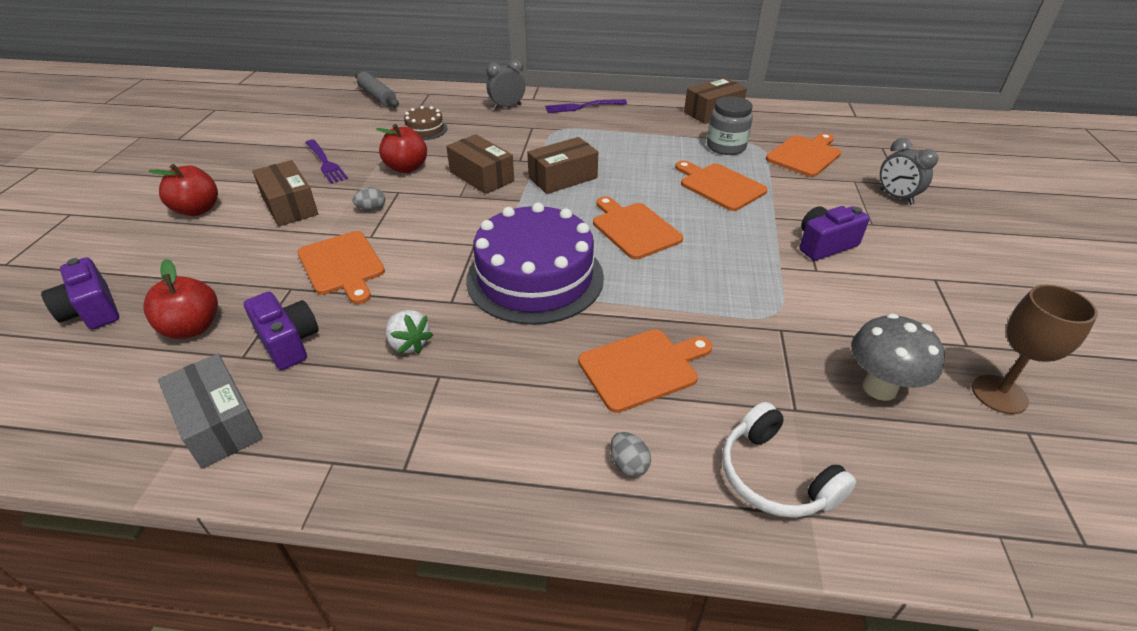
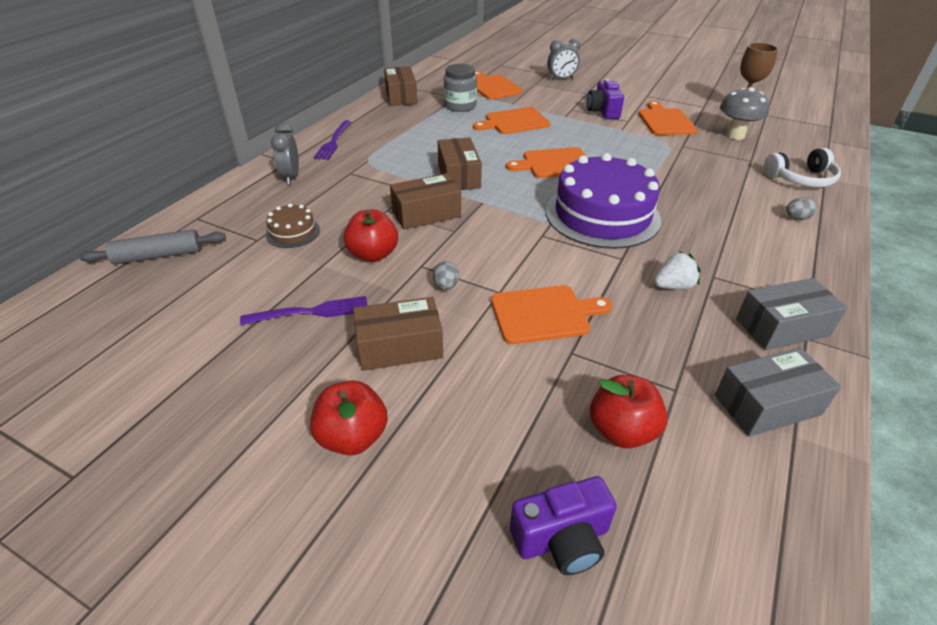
camera: 70 degrees left, 0 degrees up
purple camera [244,292,319,370] -> none
orange cutting board [578,329,712,413] -> orange cutting board moved to [638,101,697,135]
none -> grey box [736,278,848,350]

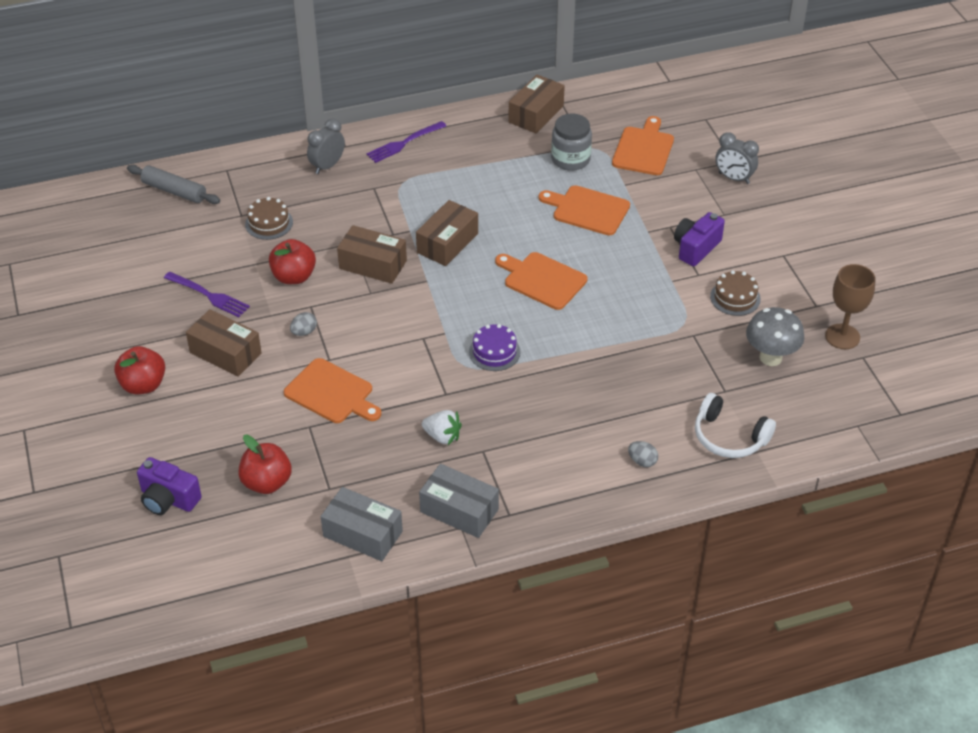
camera: 45 degrees right, 5 degrees up
purple cake [546,153,661,249] -> purple cake [469,324,521,371], size x0.45
orange cutting board [638,101,697,135] -> brown cake [710,270,761,316]

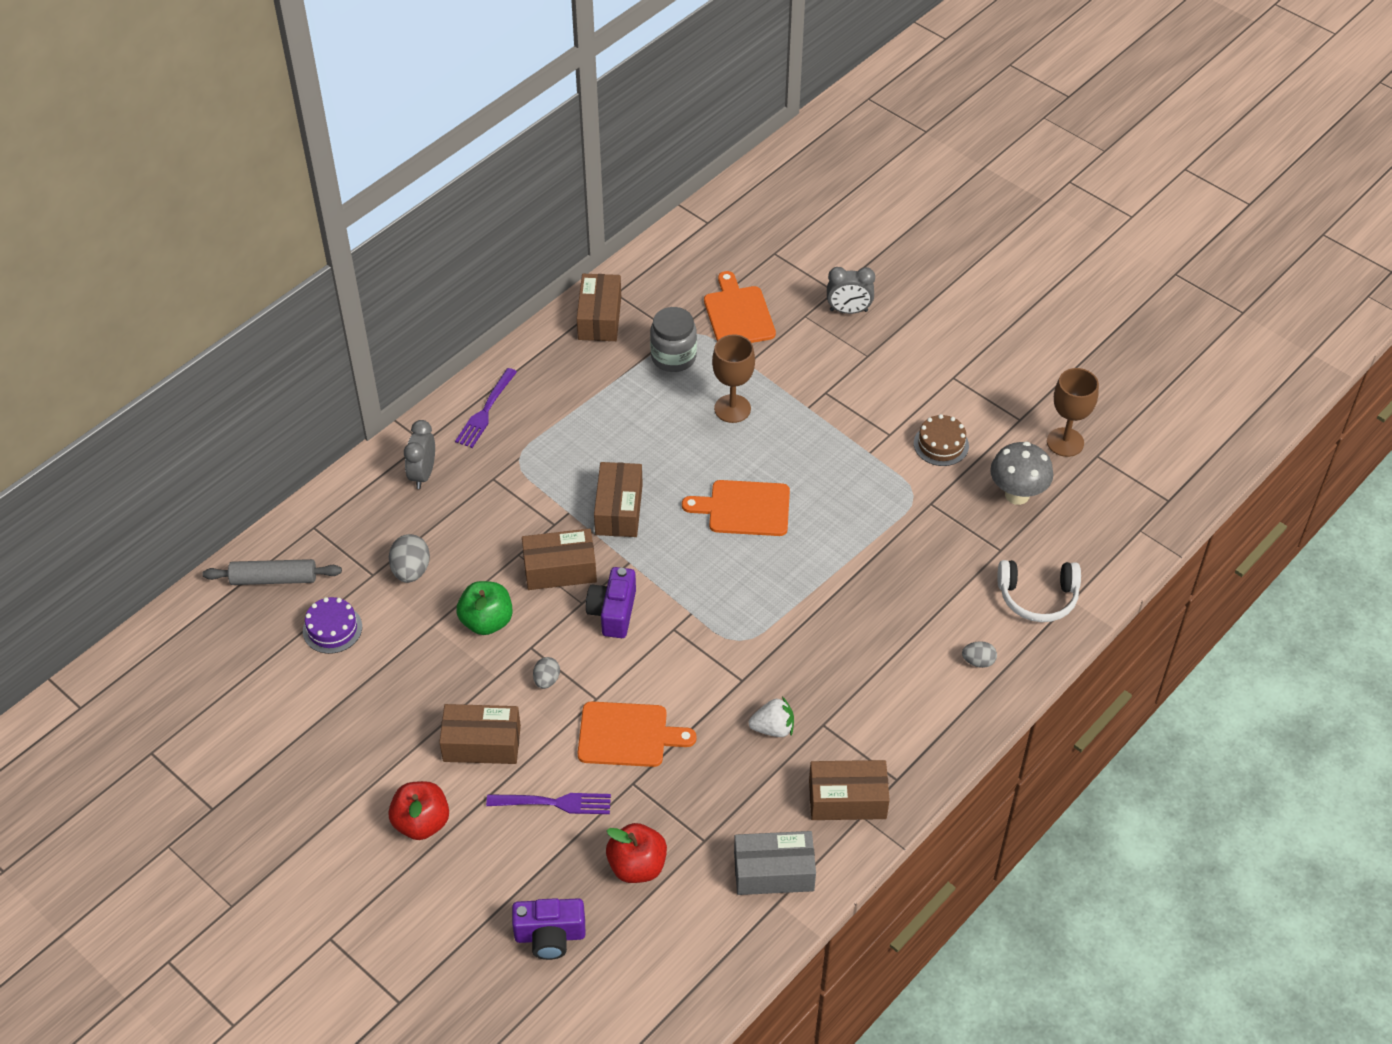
camera: 30 degrees left, 5 degrees up
purple fork [164,272,250,317] -> purple fork moved to [486,793,611,814]
brown cake [245,197,293,240] -> grey egg [389,534,430,583]
red apple [269,239,316,284] -> green apple [457,581,513,635]
grey box [419,464,499,538] -> brown box [809,760,890,820]
purple cake [469,324,521,371] -> purple cake moved to [303,597,362,654]
orange cutting board [539,185,630,236] -> brown goblet [712,334,755,423]
purple camera [674,212,725,266] -> purple camera moved to [586,567,636,638]

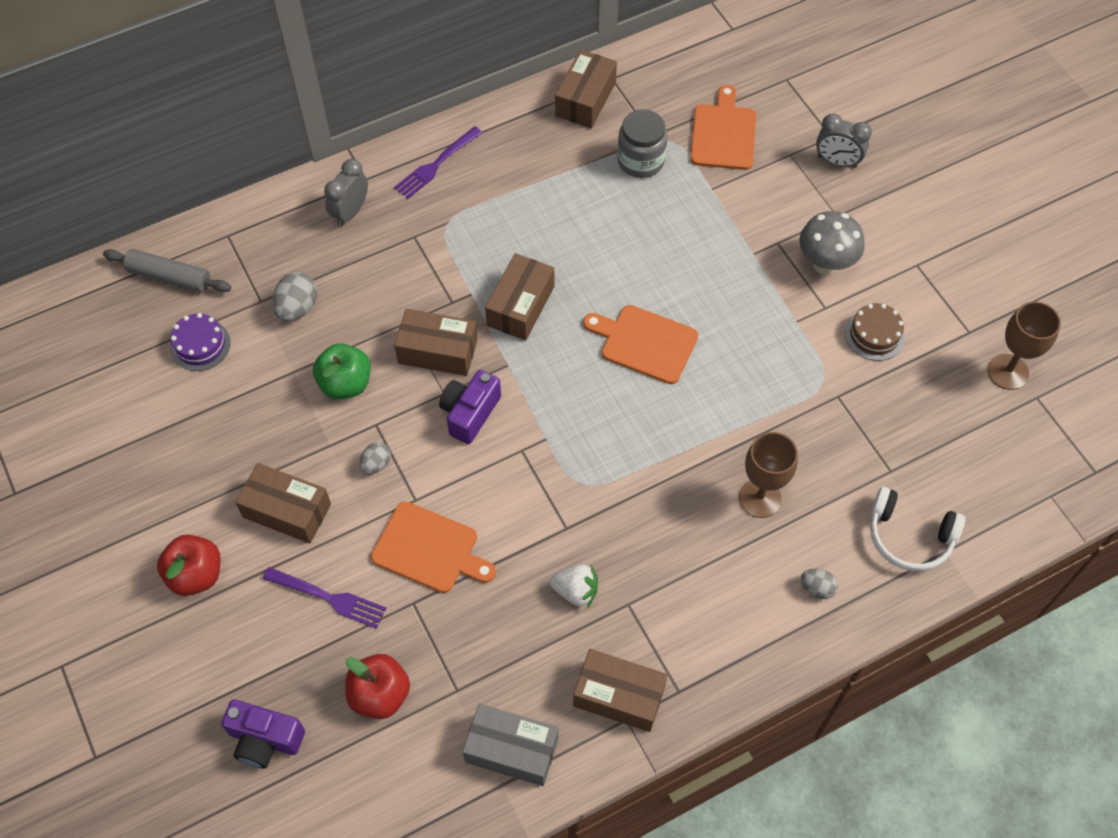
camera: 20 degrees right, 10 degrees up
brown goblet [712,334,755,423] -> brown goblet moved to [739,432,798,518]
grey mushroom [990,442,1053,505] -> grey mushroom moved to [799,211,865,275]

